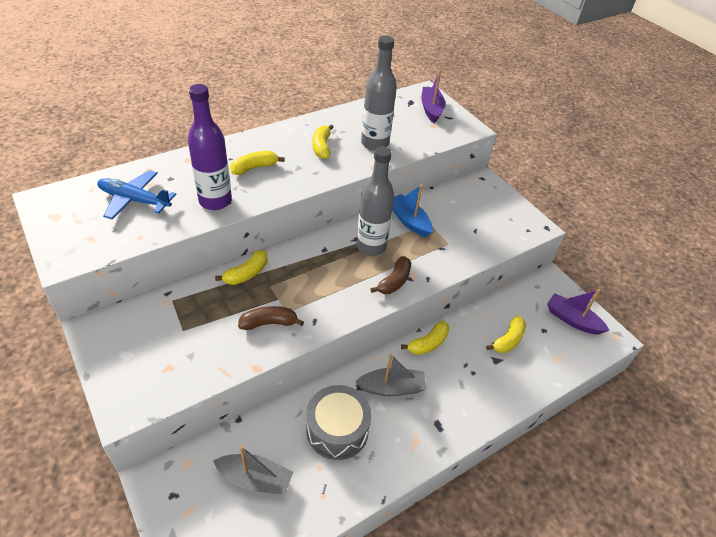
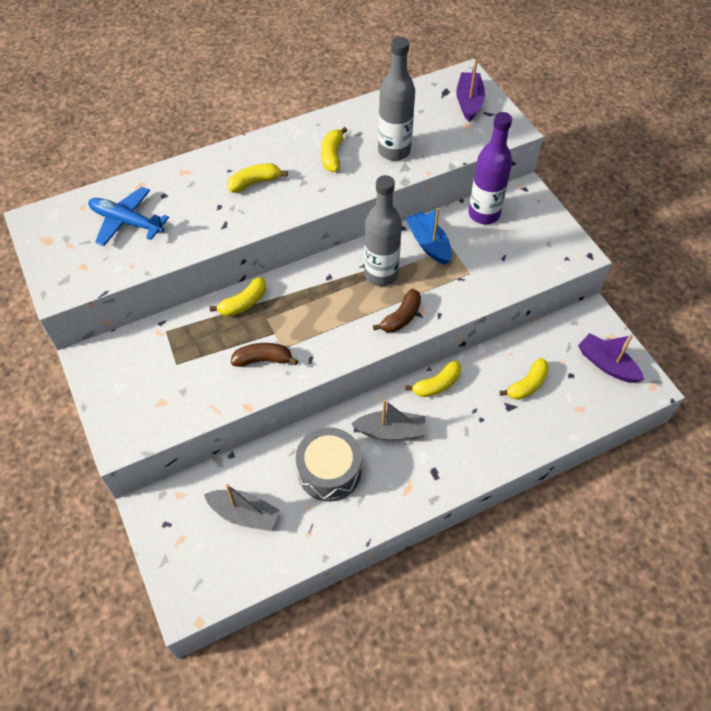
camera: 10 degrees right, 10 degrees up
purple bottle [188,84,232,210] -> purple bottle moved to [468,112,512,224]

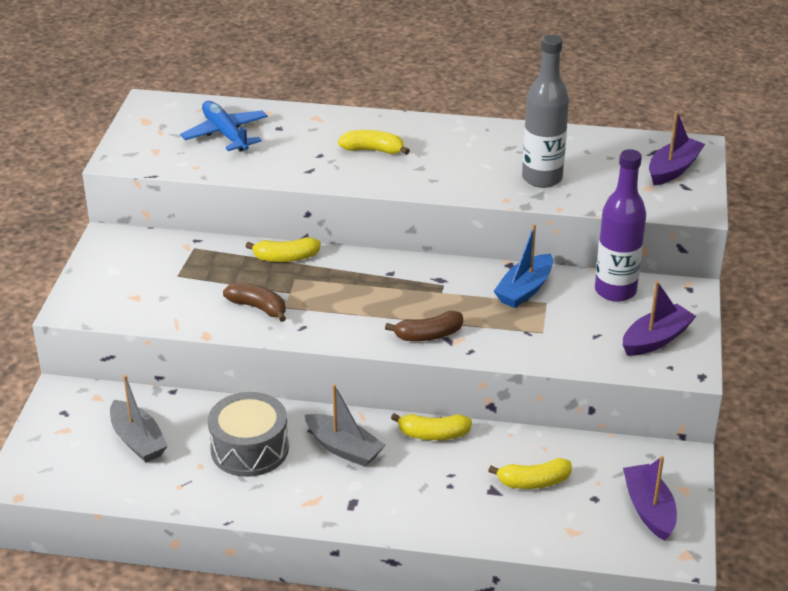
camera: 35 degrees right, 20 degrees down
yellow banana [321,127,348,172] -> none
grey bottle [364,175,402,286] -> none
blue boat [405,208,452,265] -> blue boat turned 150 degrees counterclockwise [494,224,553,308]
none -> purple boat [623,281,696,356]

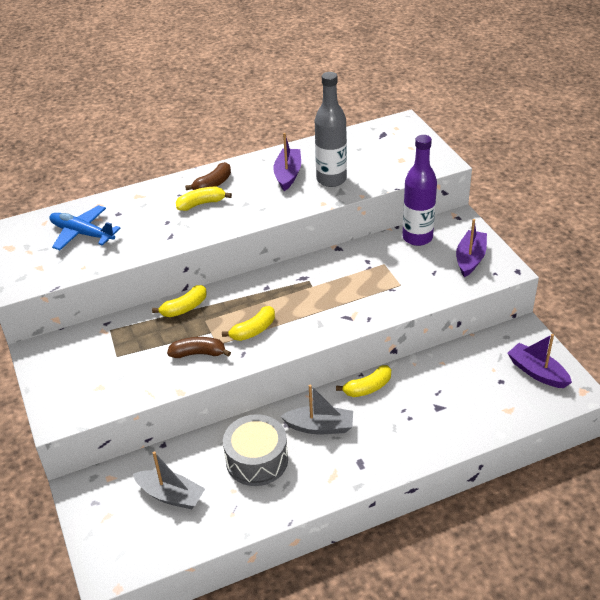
camera: 30 degrees left, 5 degrees up
brown banana [385,311,463,341] -> brown banana moved to [185,162,231,190]
yellow banana [488,458,572,489] -> yellow banana moved to [222,306,275,341]
blue boat [494,224,553,308] -> none
purple boat [649,111,705,185] -> purple boat moved to [273,133,301,191]

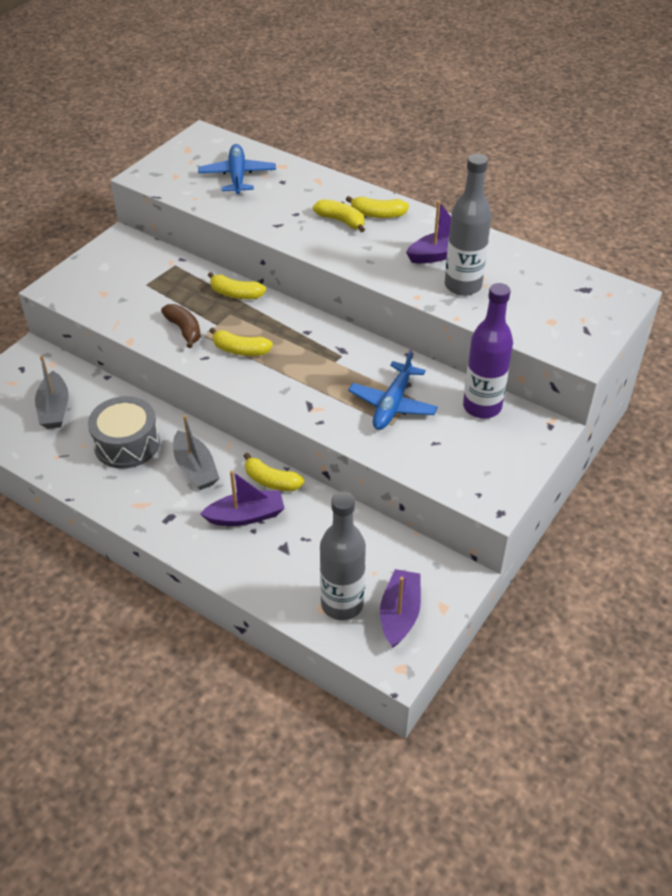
camera: 55 degrees right, 5 degrees up
brown banana [185,162,231,190] -> yellow banana [346,196,409,218]
purple boat [456,219,487,277] -> purple boat moved to [200,470,284,526]
none -> grey bottle [320,492,366,620]
none -> blue plane [348,350,438,430]

